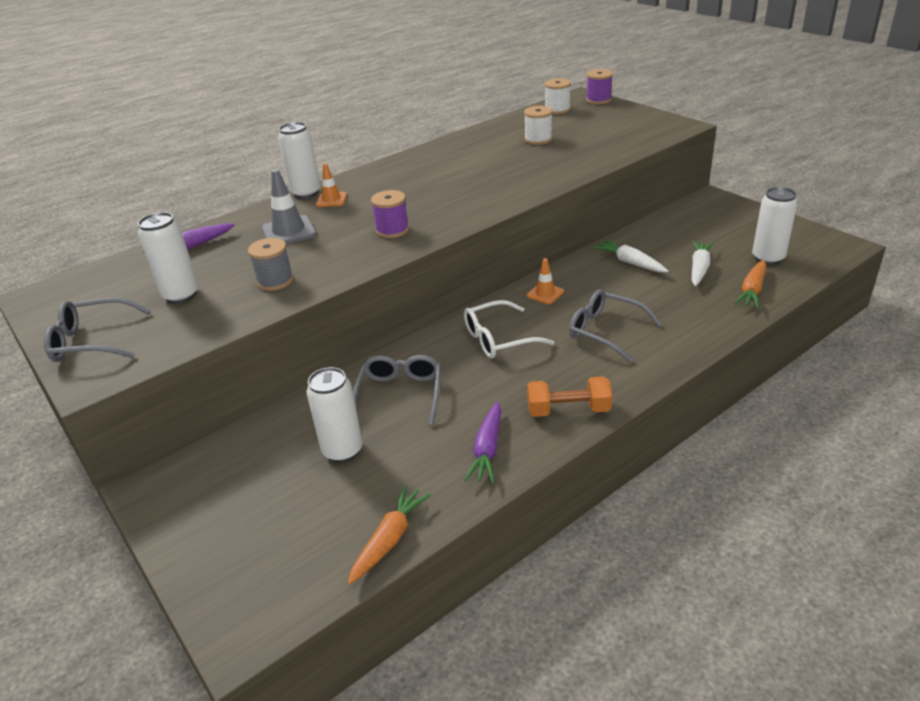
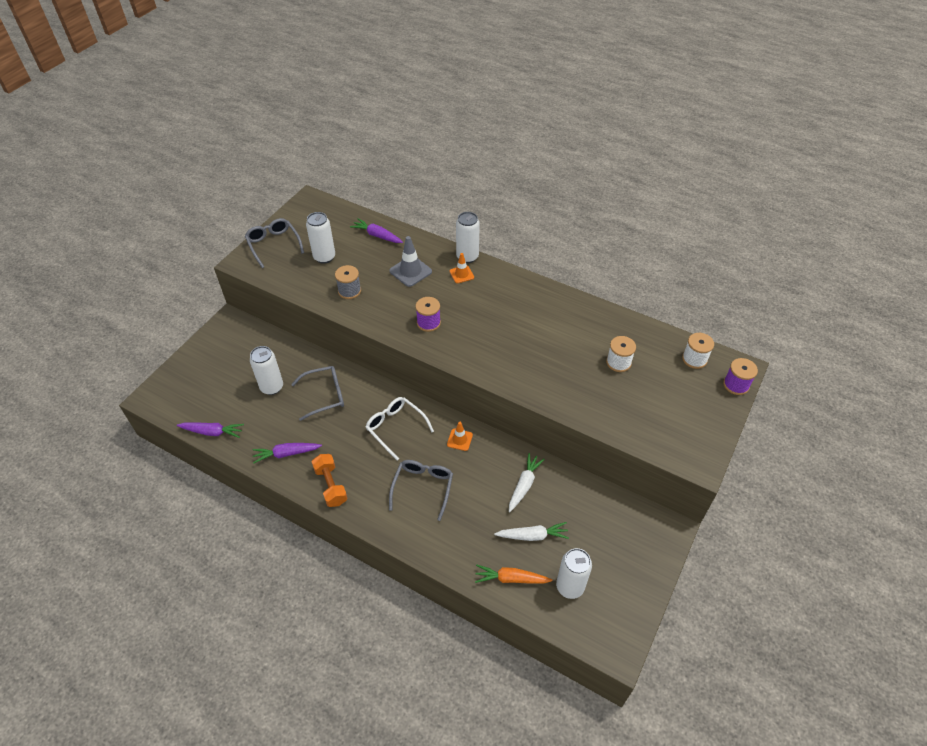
camera: 65 degrees right, 15 degrees up
orange carrot [348,485,431,585] -> purple carrot [177,422,244,438]

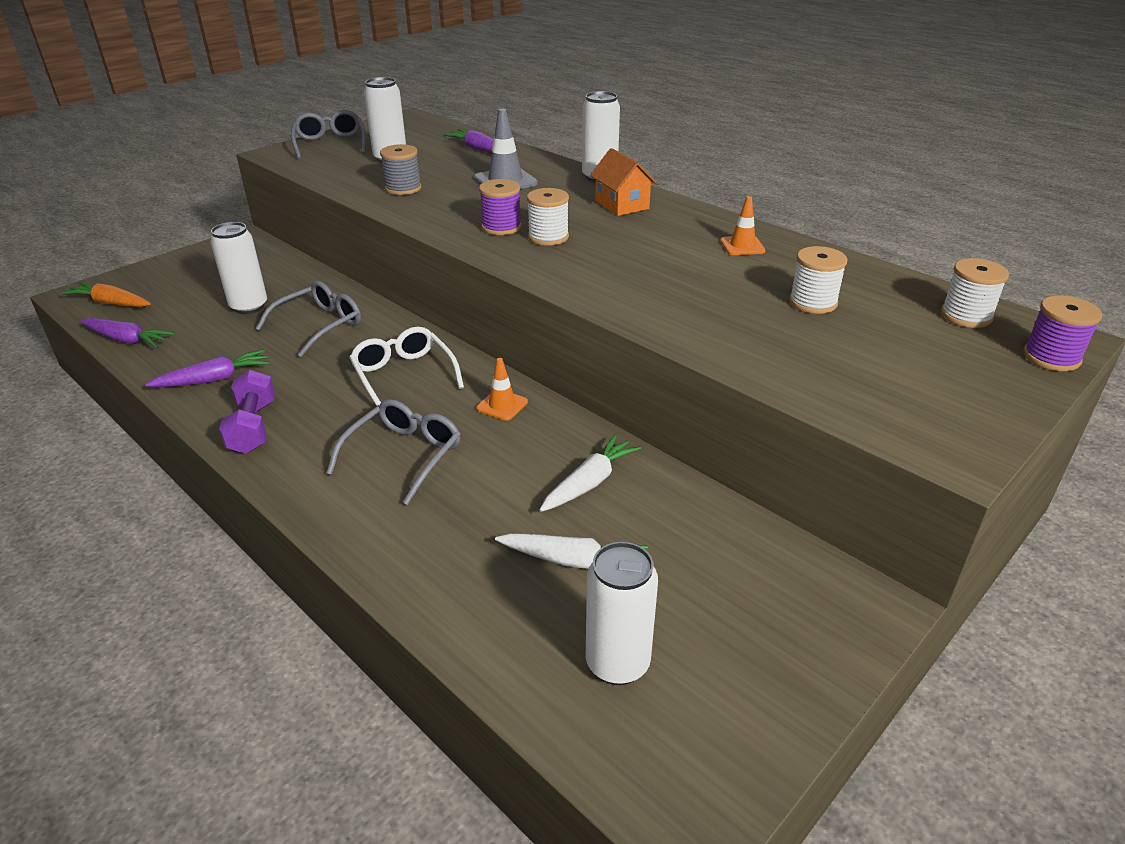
camera: 15 degrees right, 15 degrees down
purple carrot [252,443,322,464] -> purple carrot turned 150 degrees clockwise [145,349,270,387]
grey glasses [291,366,344,421] -> grey glasses turned 45 degrees counterclockwise [255,281,361,357]
orange dumbbell [312,454,348,507] -> purple dumbbell [219,370,275,454]
orange traffic cone [450,253,474,283] -> orange traffic cone moved to [721,196,765,255]
orange carrot [475,564,552,584] -> orange carrot moved to [61,282,151,307]
none -> white spool [527,188,569,246]
none -> orange house [590,148,657,216]

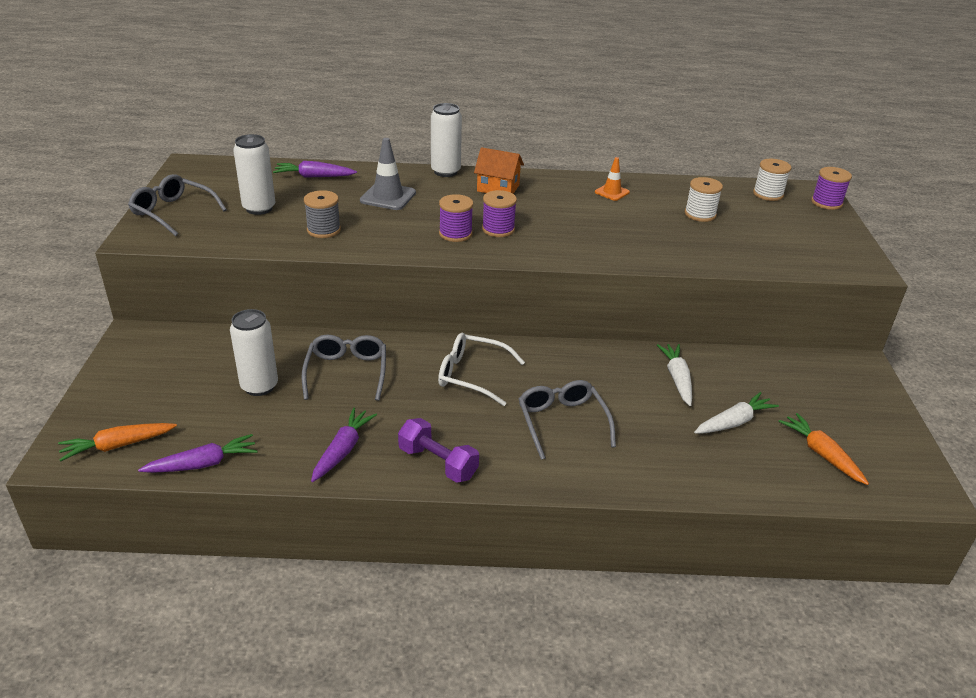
camera: 45 degrees left, 0 degrees up
orange traffic cone [476,358,528,421] -> none
white spool [527,188,569,246] -> purple spool [482,190,517,237]
white can [586,542,658,685] -> orange carrot [779,413,869,485]

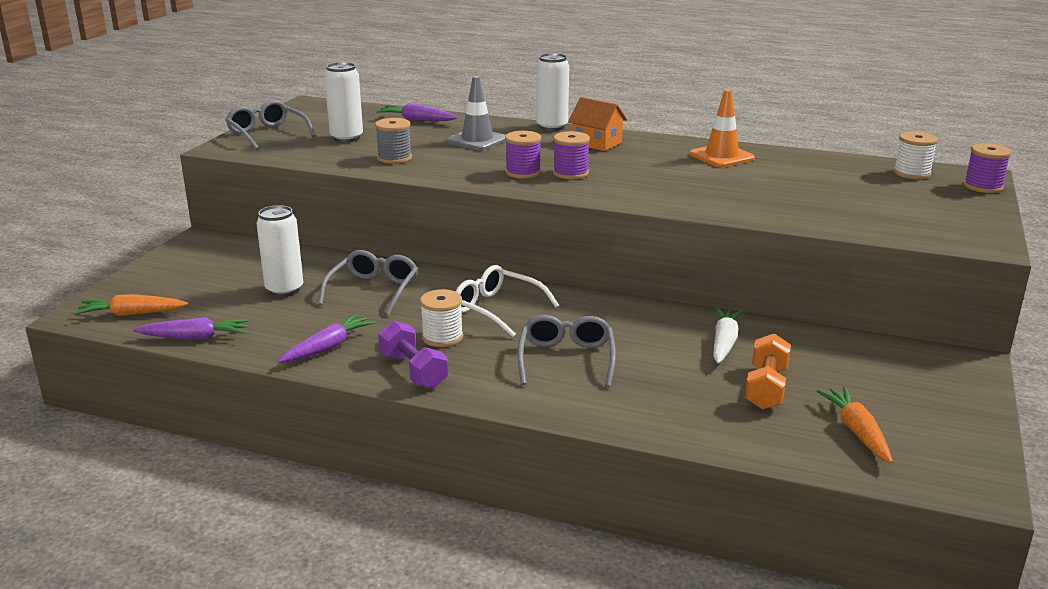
camera: 20 degrees right, 10 degrees down
orange traffic cone [595,157,630,201] -> orange traffic cone [689,90,755,167], size x1.61
white spool [685,177,723,222] -> white spool moved to [420,289,463,347]
white carrot [694,392,779,434] -> orange dumbbell [745,333,791,410]

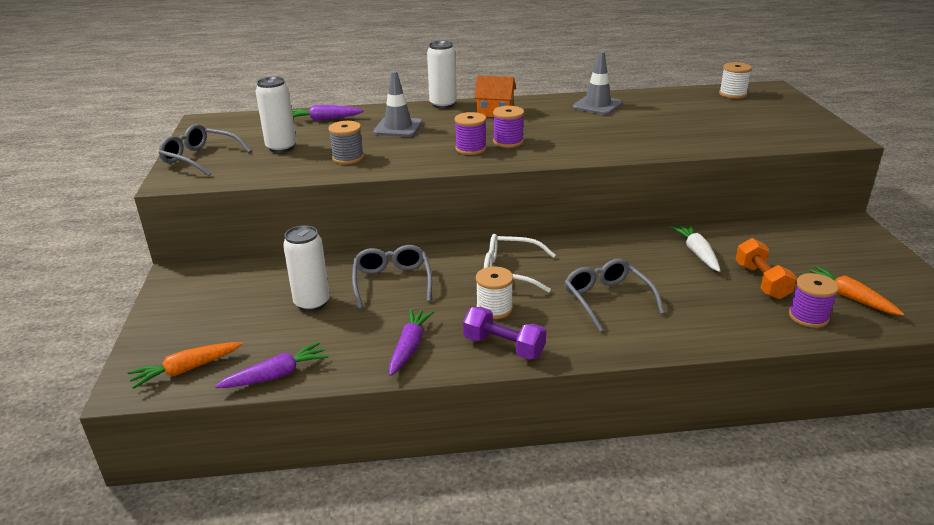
camera: 25 degrees left, 5 degrees up
orange traffic cone [689,90,755,167] -> grey traffic cone [573,51,623,115]
purple spool [964,143,1012,193] -> purple spool moved to [789,273,839,328]

